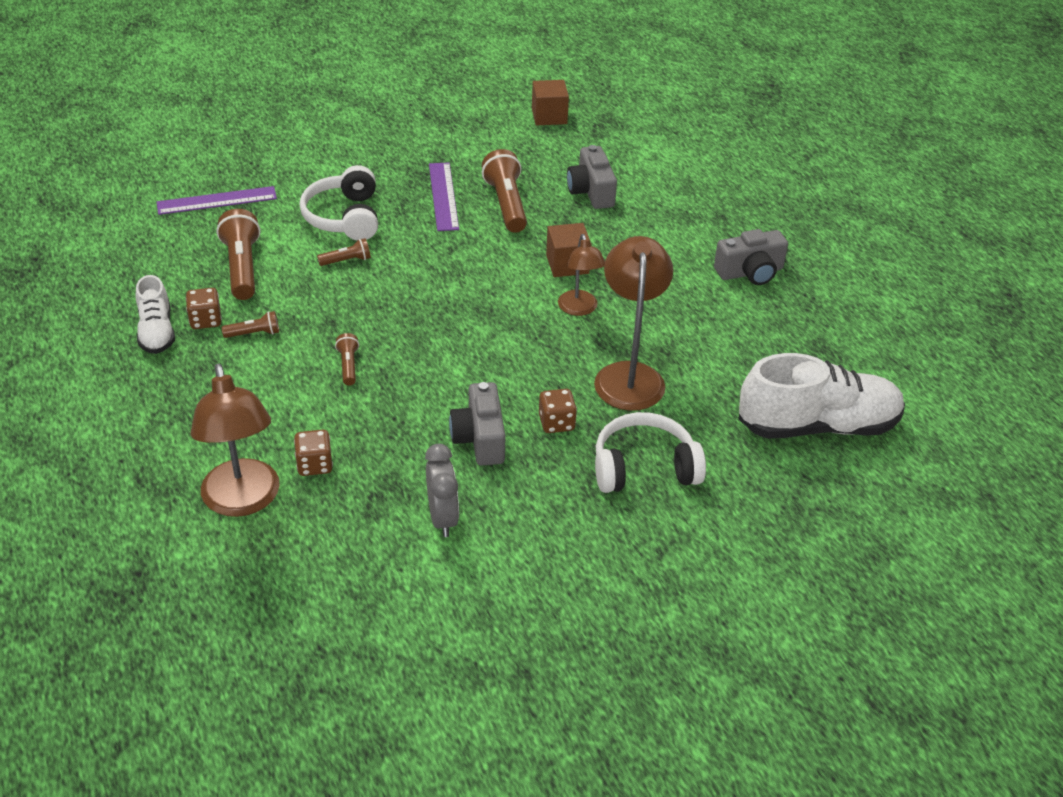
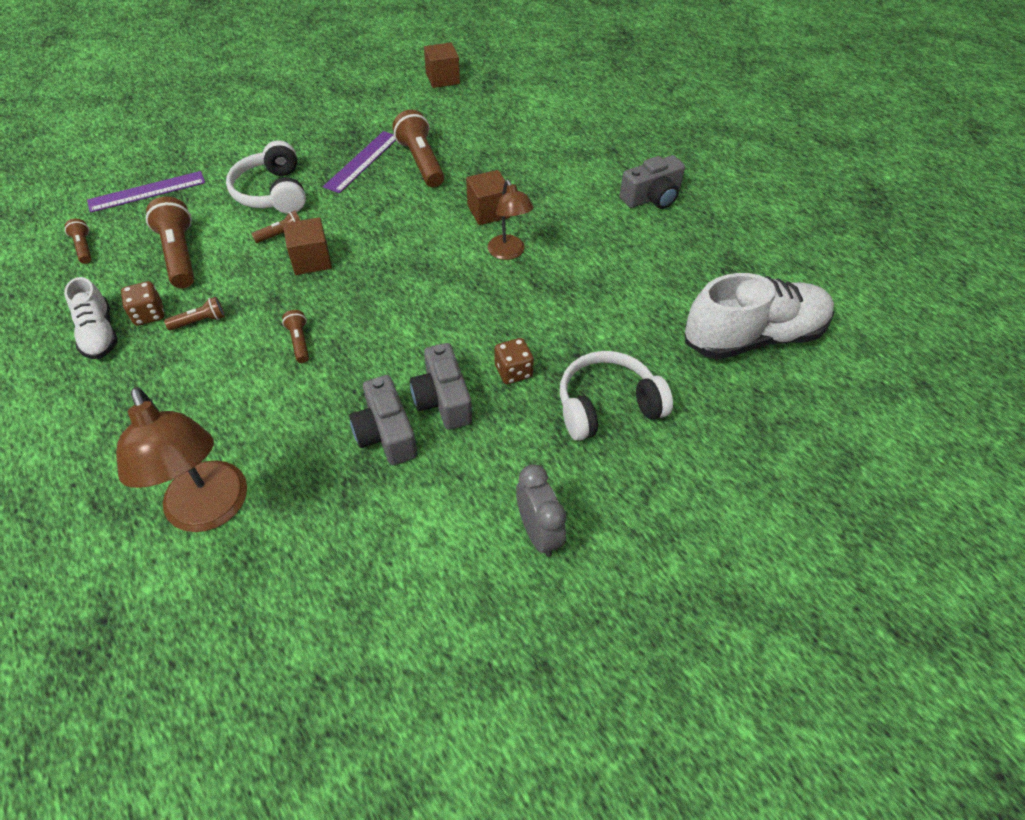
camera: 10 degrees left, 10 degrees up
brown dice [294,430,333,476] -> none
grey clock [425,444,459,537] -> grey clock moved to [516,464,566,557]
purple ruler [429,162,459,231] -> purple ruler turned 45 degrees clockwise [323,131,396,193]
grey camera [567,145,617,209] -> grey camera moved to [349,375,417,465]
brown lamp [594,236,673,411] -> none
none -> brown flashlight [65,219,92,264]
none -> brown cube [283,217,332,275]

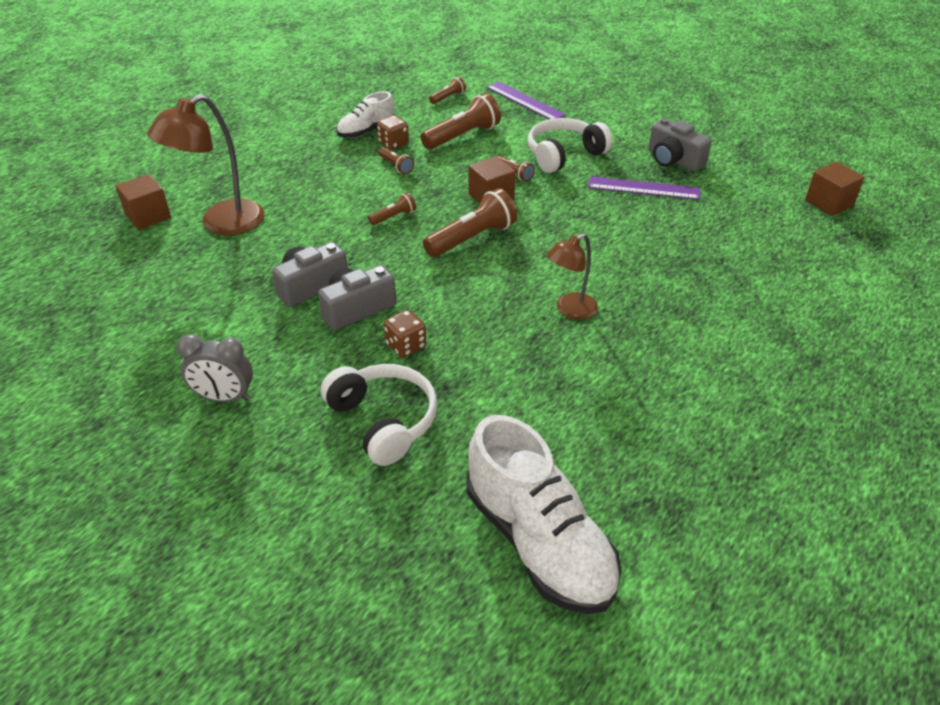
camera: 75 degrees right, 10 degrees down
brown flashlight [392,110,444,188] -> brown flashlight moved to [423,188,517,257]
brown cube [466,170,510,225] -> brown cube moved to [116,174,171,230]
grey clock [516,464,566,557] -> grey clock turned 45 degrees clockwise [177,334,253,402]
grey camera [619,155,685,209] -> grey camera moved to [648,118,712,172]

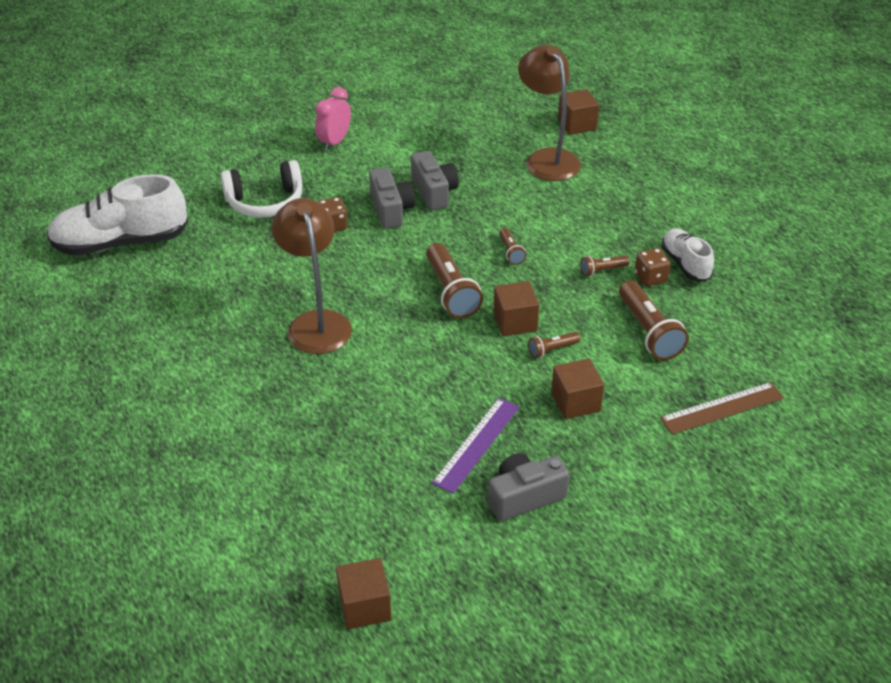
camera: 110 degrees right, 0 degrees up
grey clock [177,334,253,402] -> pink clock [315,87,351,151]
brown flashlight [429,77,466,104] -> none
purple ruler [486,81,566,119] -> brown ruler [660,382,784,435]
white headphones [528,118,613,173] -> brown cube [551,358,604,419]
brown lamp [547,233,598,320] -> brown lamp [272,198,352,354], size x1.68

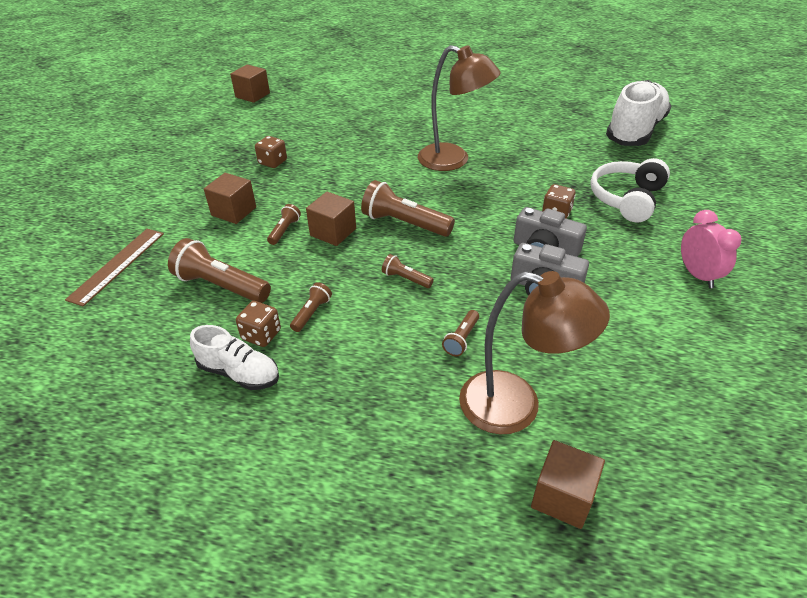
camera: 135 degrees right, 0 degrees up
purple ruler [432,398,519,494] -> brown dice [255,136,287,168]
grey camera [488,453,570,521] -> none
none -> brown flashlight [442,310,479,357]

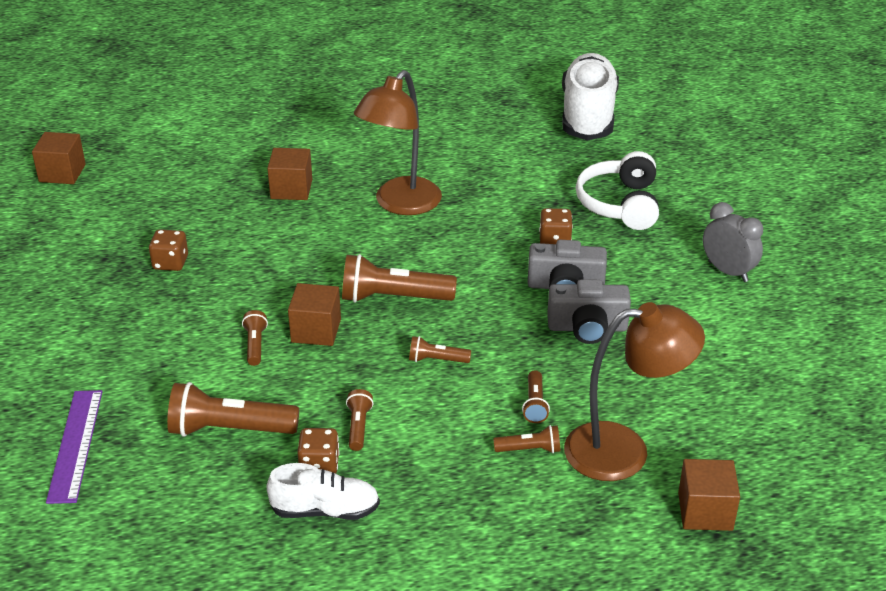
camera: 25 degrees left, 5 degrees down
brown ruler [65,229,164,306] -> purple ruler [46,390,103,504]
brown cube [204,173,256,224] -> brown cube moved to [267,148,312,200]
brown lamp [418,45,501,171] -> brown lamp turned 120 degrees clockwise [354,70,442,215]
pink clock [681,210,742,288] -> grey clock [703,202,763,282]
none -> brown flashlight [493,425,560,453]

